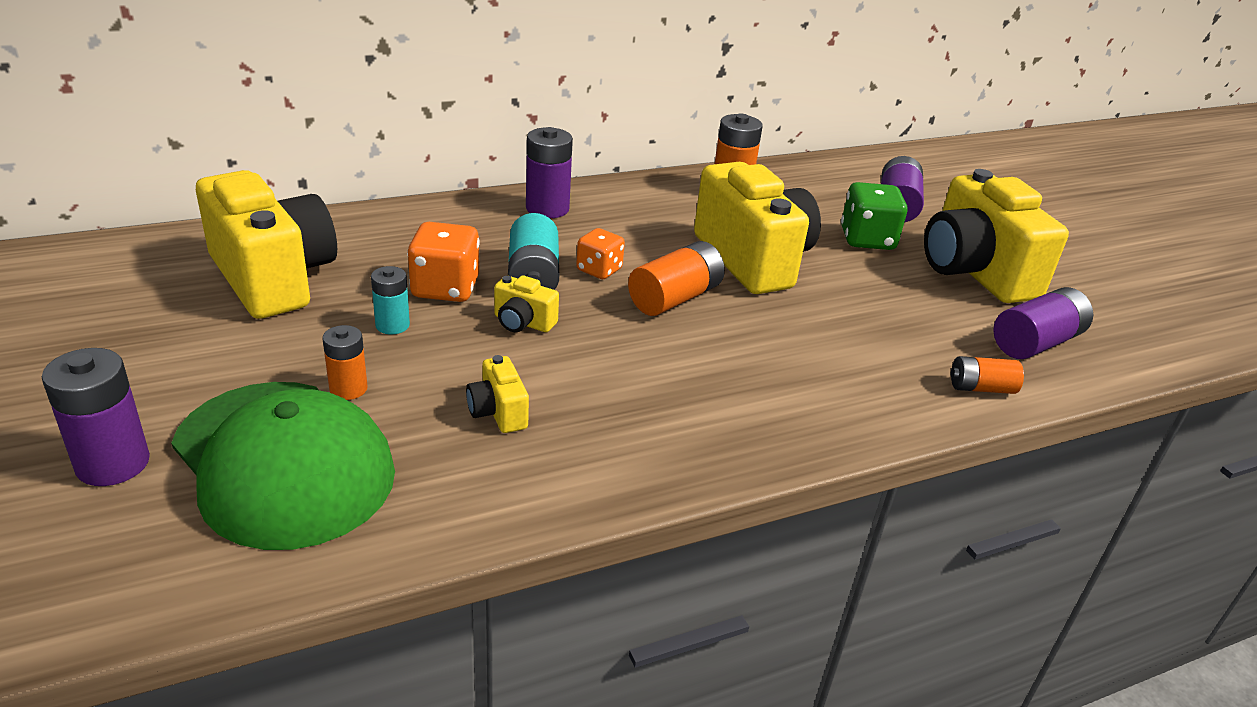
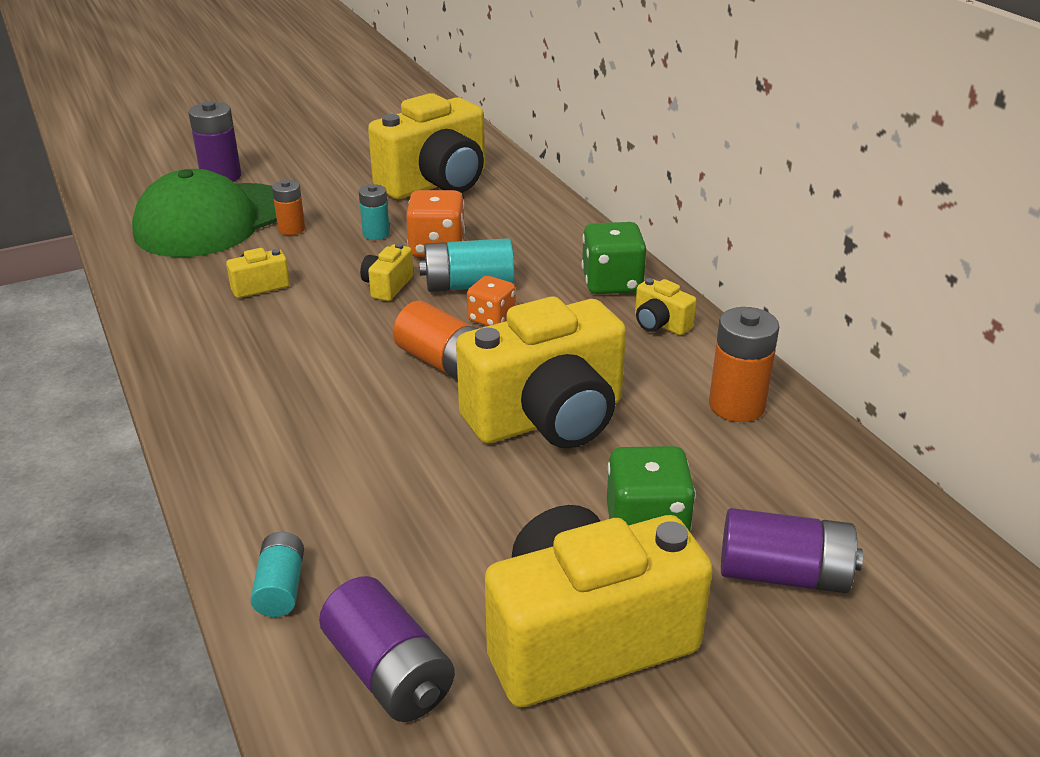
camera: 90 degrees right, 0 degrees up
purple battery [526,127,573,218] -> green dice [582,222,646,294]
orange battery [951,356,1024,394] -> turquoise battery [250,532,304,617]
none -> yellow camera [635,278,696,335]

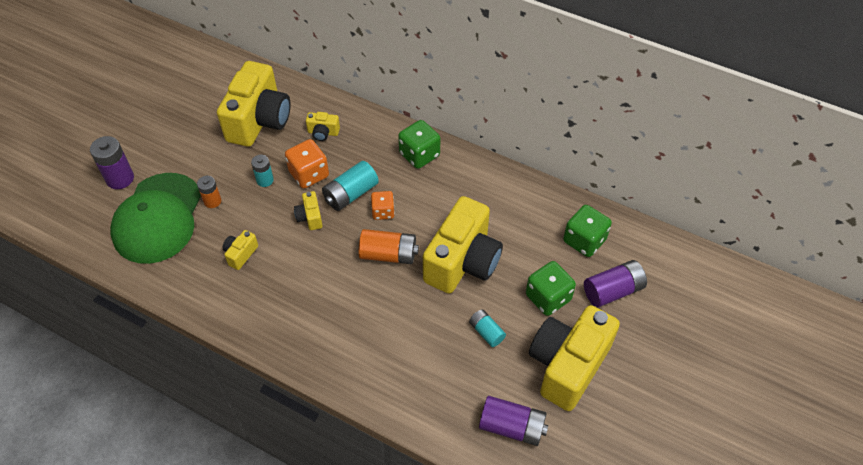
camera: 35 degrees left, 20 degrees up
turquoise battery [250,532,304,617] -> turquoise battery moved to [469,309,506,347]
yellow camera [635,278,696,335] -> yellow camera moved to [306,112,340,141]
orange battery [709,307,779,422] -> none
none -> green dice [563,205,612,257]

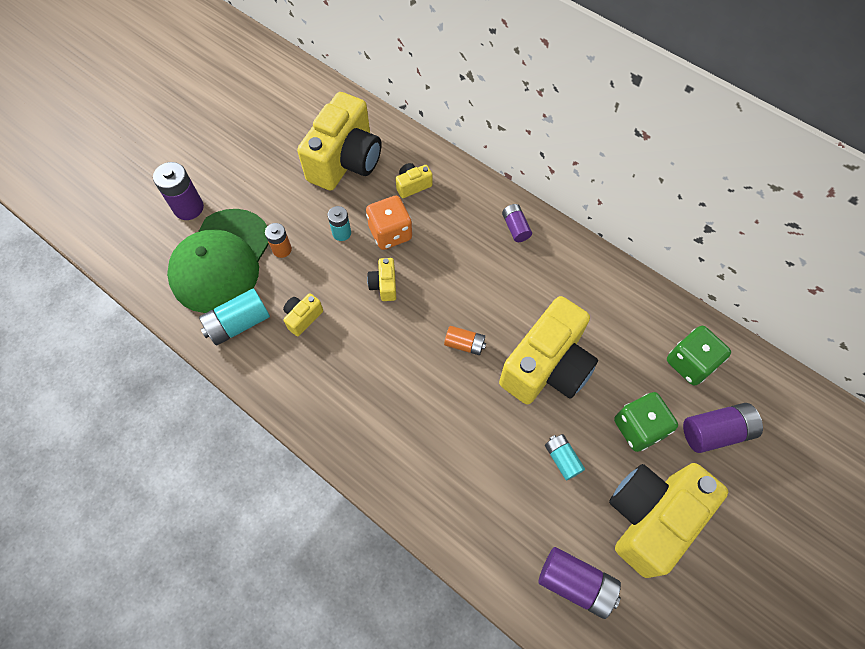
camera: 10 degrees right, 10 degrees up
yellow camera [306,112,340,141] -> yellow camera turned 135 degrees clockwise [396,163,432,198]
turquoise battery [322,161,379,211] -> turquoise battery moved to [199,288,270,346]
orange battery [359,229,419,264] -> orange battery [444,326,486,355], size x0.62
orange dice [371,191,395,220] -> none
green dice [398,120,440,169] -> purple battery [502,204,532,242]

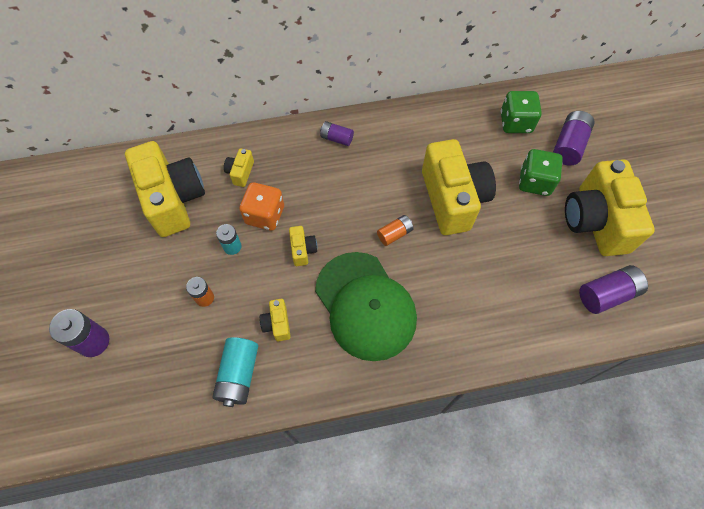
camera: 50 degrees left, 0 degrees up
green cap [167,209,269,313] -> green cap moved to [315,252,417,361]
yellow camera [367,258,396,301] -> yellow camera turned 135 degrees counterclockwise [289,226,317,266]
turquoise battery [545,434,585,480] -> none

